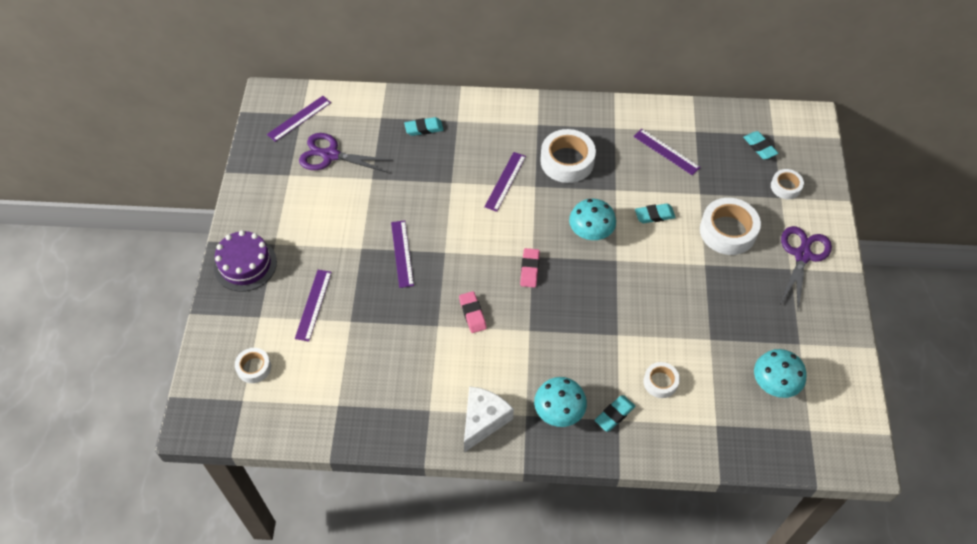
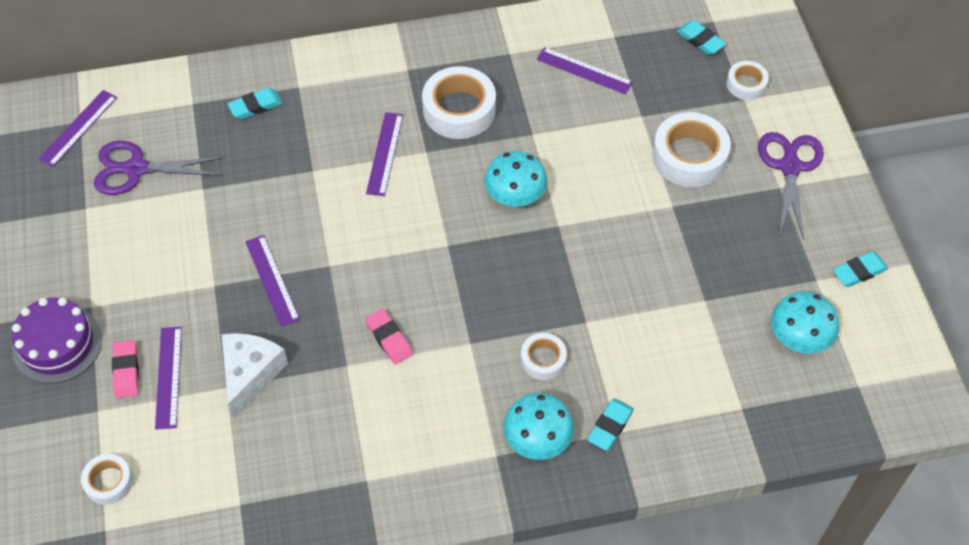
camera: 15 degrees left, 0 degrees up
white cheese [464,386,514,452] -> white cheese moved to [221,333,288,419]
pink eraser [520,248,540,288] -> pink eraser moved to [112,340,139,398]
turquoise eraser [635,204,676,223] -> turquoise eraser moved to [833,251,888,287]
white tape [643,362,680,398] -> white tape moved to [521,333,567,380]

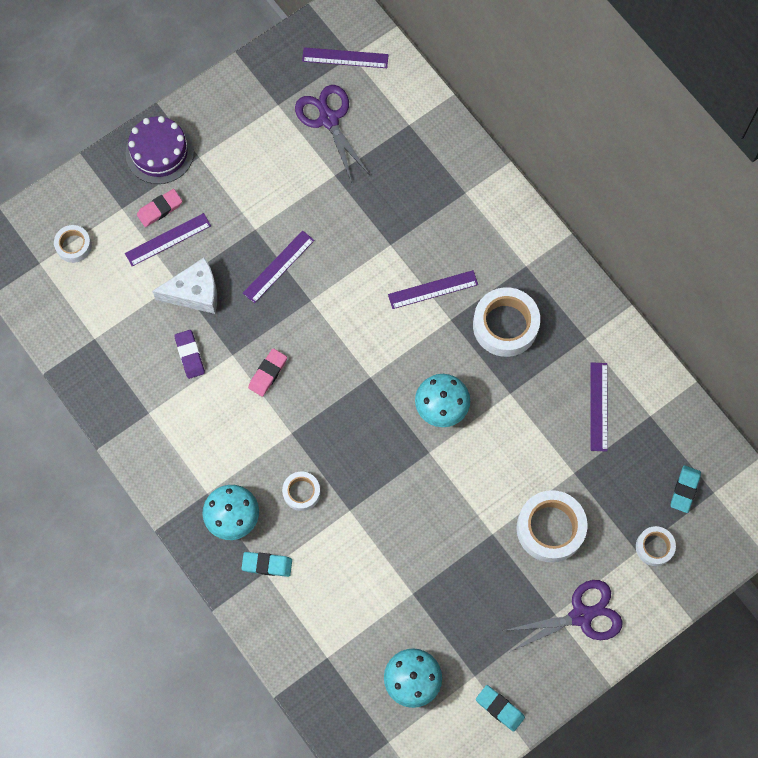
camera: 65 degrees right, 15 degrees up
turquoise eraser [227,88,283,119] -> none
none -> purple eraser [174,330,205,379]

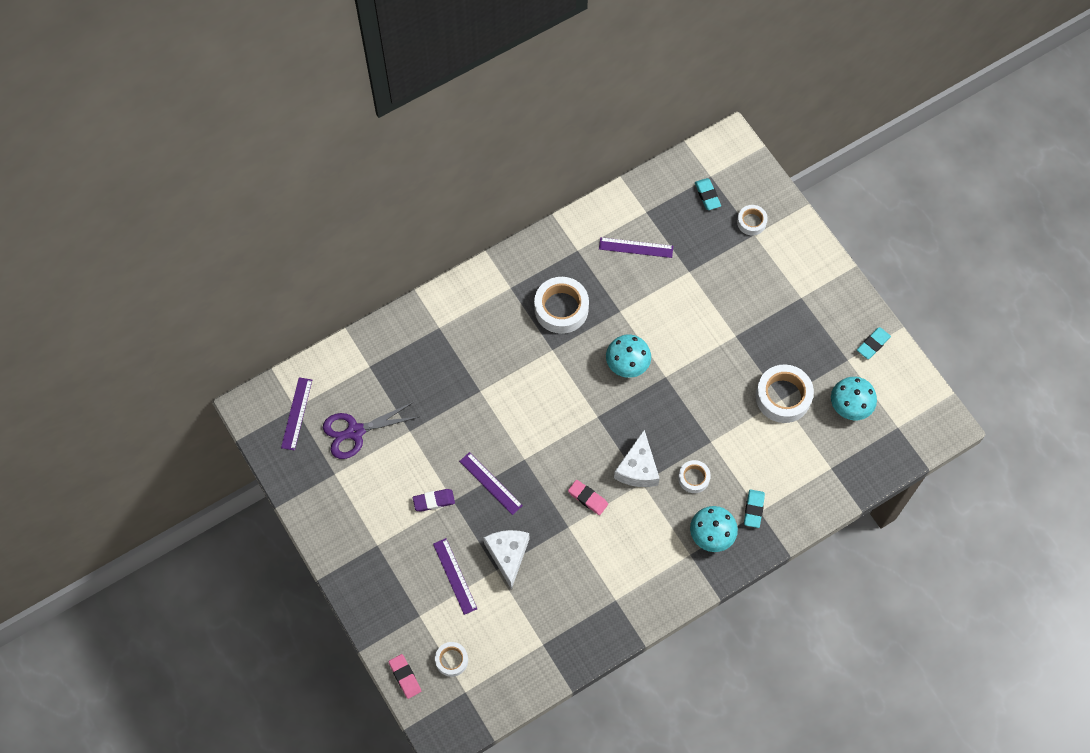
camera: 85 degrees left, 5 degrees down
purple cake [125,116,194,184] -> none
pink eraser [137,189,182,227] -> pink eraser moved to [388,654,421,699]
purple eraser [174,330,205,379] -> purple eraser moved to [413,489,455,512]
purple ruler [388,270,478,309] -> none
purple scissors [503,580,623,652] -> none
white tape [517,490,587,562] -> white tape moved to [756,364,814,423]
turquoise eraser [671,465,701,513] -> turquoise eraser turned 45 degrees clockwise [695,178,721,210]
none -> white cheese [614,430,660,487]

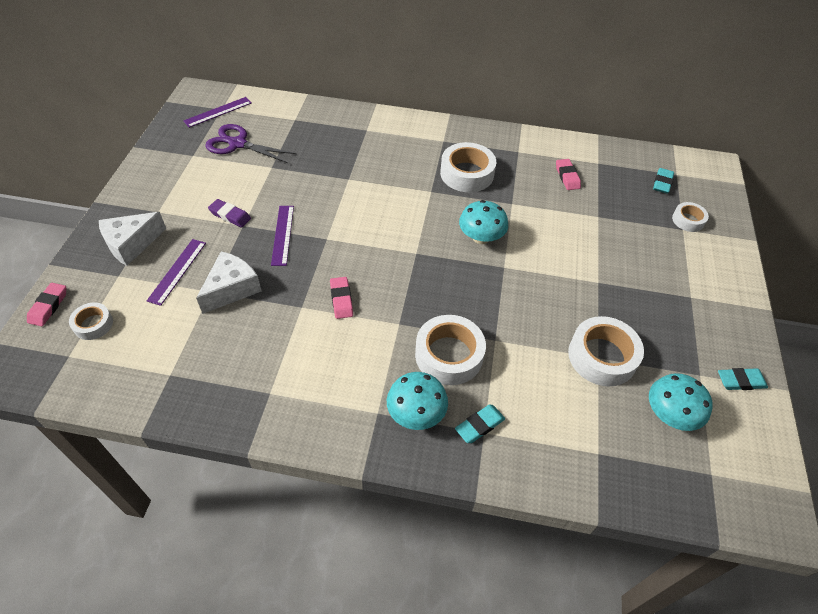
camera: 40 degrees right, 15 degrees down
purple ruler [599,237,673,258] -> pink eraser [556,159,581,190]
white cheese [614,430,660,487] -> white cheese moved to [99,212,166,266]
white tape [678,460,711,493] -> white tape [415,315,486,385], size x1.81

